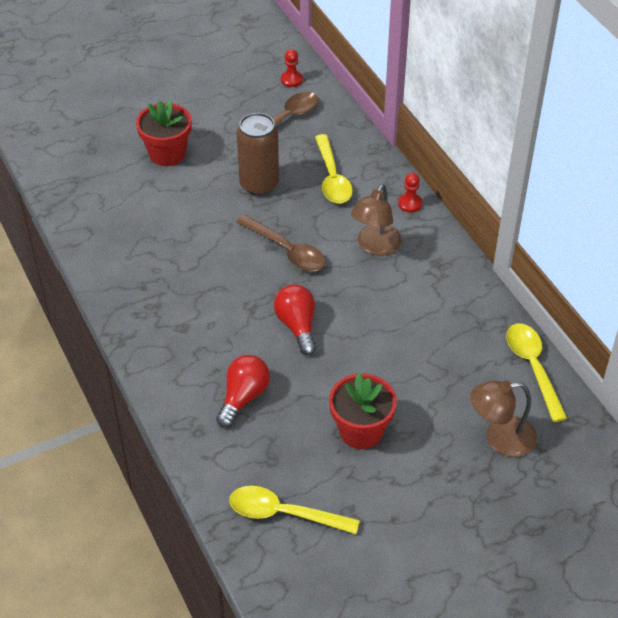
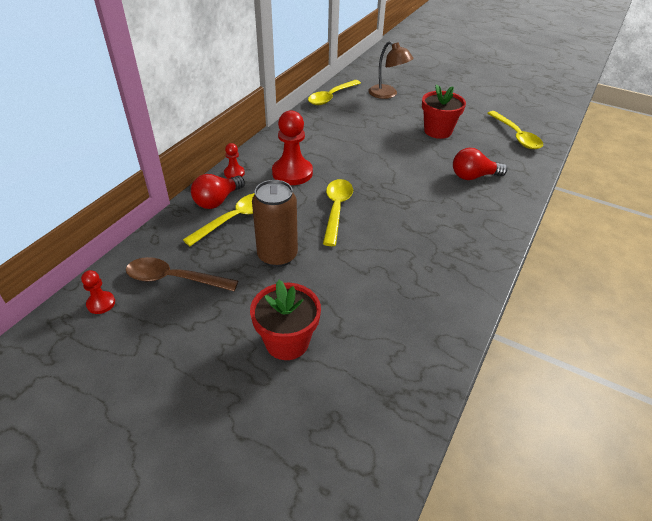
camera: 125 degrees left, 5 degrees down
brown spoon [237,215,326,271] -> yellow spoon [323,179,353,246]
red light bulb [274,284,316,355] -> red light bulb moved to [191,174,245,209]
brown lamp [351,184,402,256] -> red pawn [272,110,313,185]

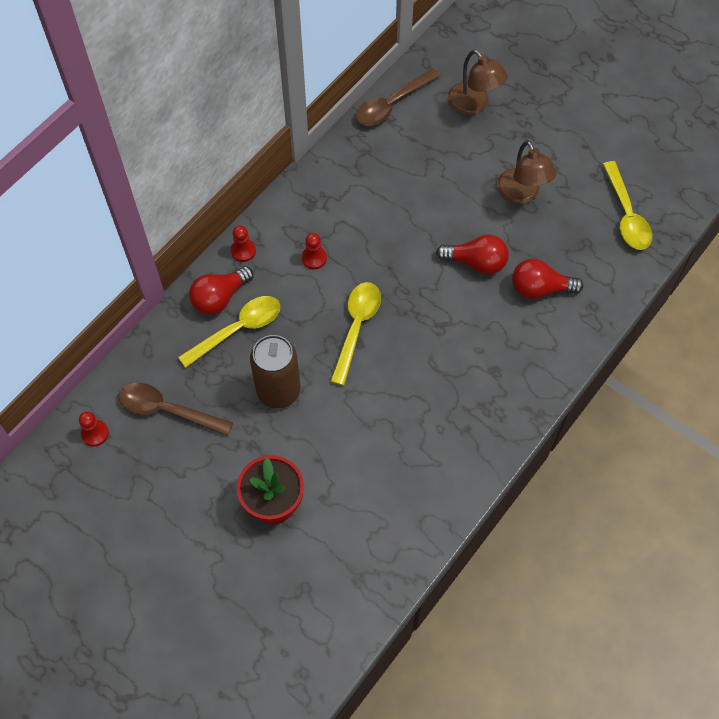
camera: 10 degrees right, 20 degrees up
red pawn [272,110,313,185] -> red pawn [302,233,327,269], size x0.50
yellow spoon [308,80,361,105] -> brown spoon [356,68,440,126]
red flower pot [422,84,466,139] -> brown lamp [497,140,556,204]
none -> red light bulb [436,234,509,274]

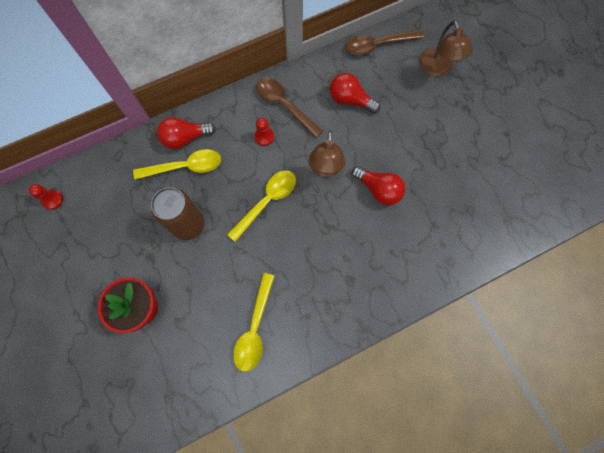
camera: 25 degrees right, 10 degrees up
brown spoon [118,383,233,436] -> brown spoon moved to [256,78,323,138]
red pawn [231,225,256,262] -> none
brown lamp [497,140,556,204] -> brown lamp moved to [309,131,346,177]
red light bulb [512,259,583,299] -> red light bulb moved to [330,73,380,113]
yellow spoon [603,161,652,250] -> yellow spoon moved to [233,273,275,372]

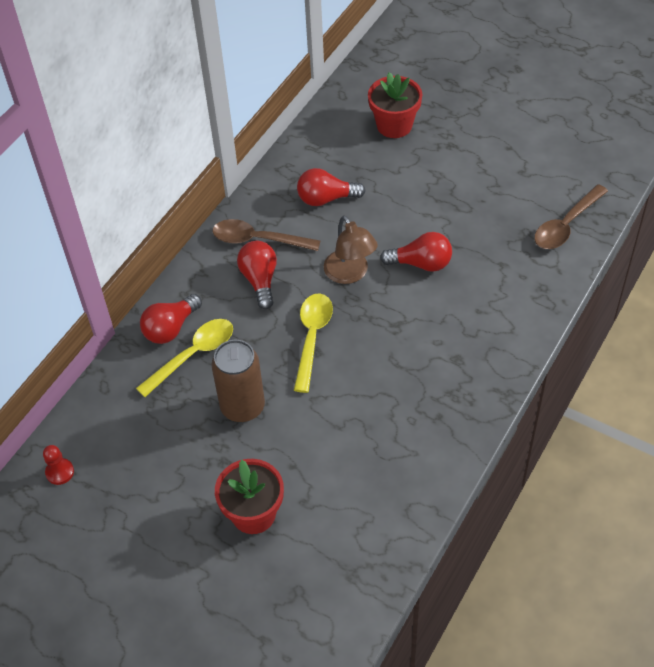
camera: 30 degrees left, 20 degrees down
yellow spoon [233,273,275,372] -> none
red pawn [255,118,274,146] -> red light bulb [237,241,277,309]
brown spoon [346,30,424,55] -> brown spoon moved to [534,184,608,249]
brown lamp [419,21,473,76] -> red flower pot [368,73,422,138]

